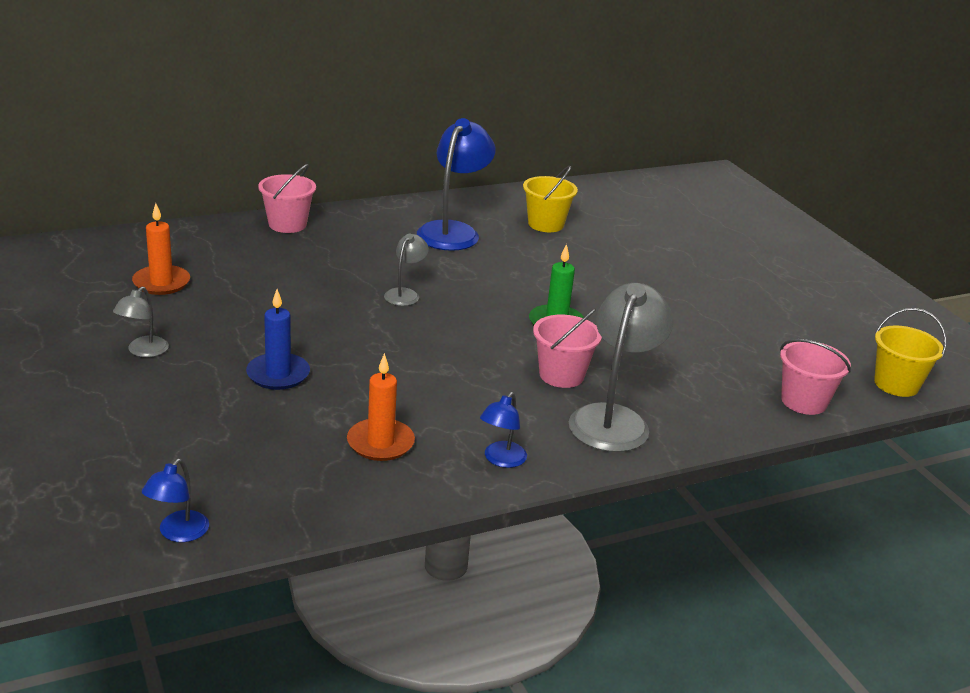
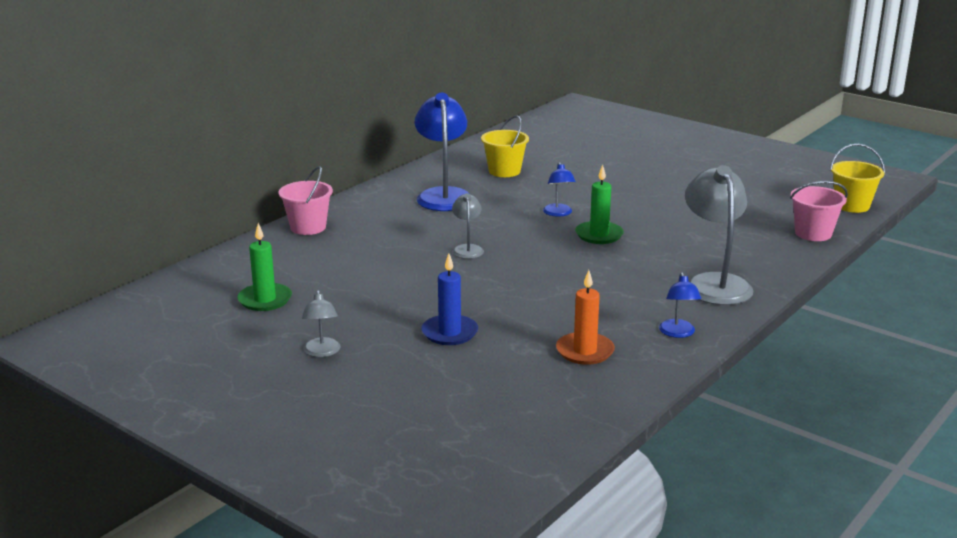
camera: 25 degrees left, 5 degrees down
orange candle [132,203,190,295] -> green candle [237,223,292,311]
blue lamp [142,459,209,542] -> blue lamp moved to [543,162,576,217]
pink bucket [533,308,602,388] -> none

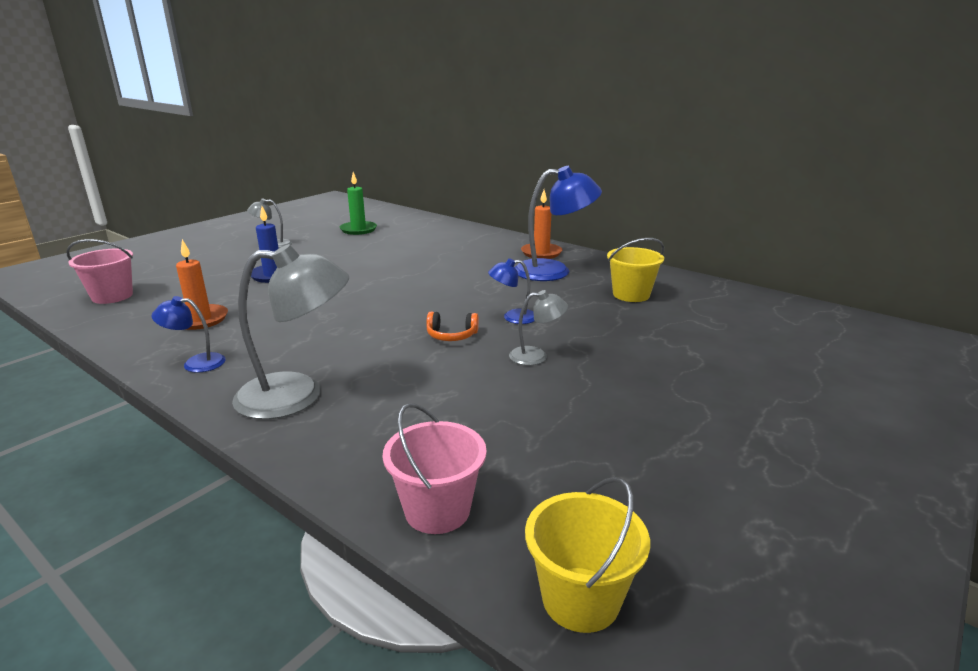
camera: 90 degrees right, 0 degrees up
pink bucket [278,166,333,235] -> pink bucket moved to [66,239,133,304]
grey lamp [452,193,484,259] -> grey lamp moved to [509,290,568,366]
green candle [575,165,624,244] -> orange headphones [426,312,479,341]
none -> orange candle [521,190,562,259]

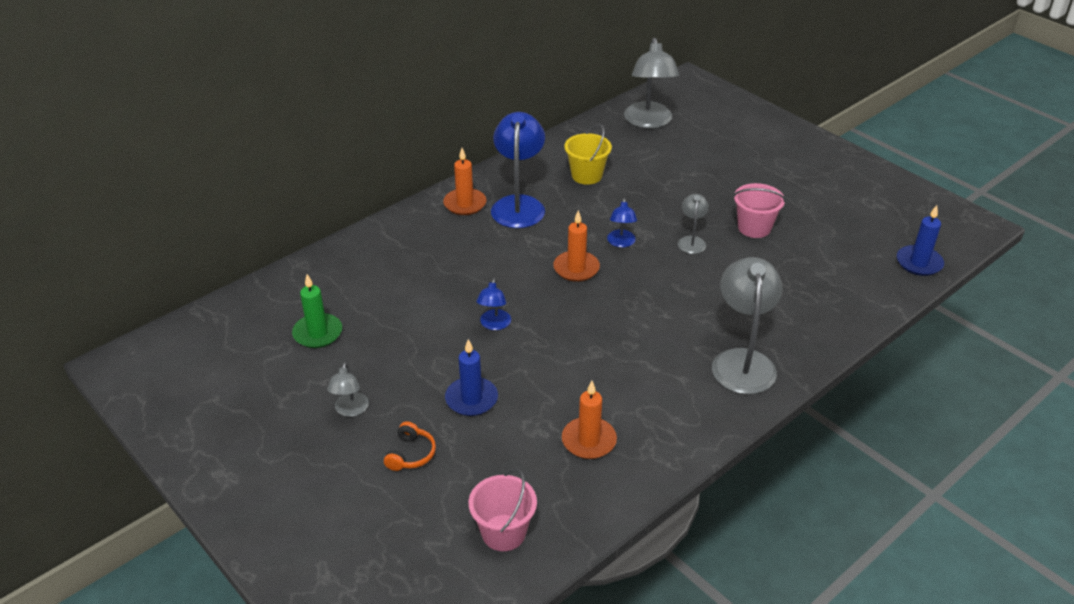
camera: 80 degrees left, 15 degrees up
blue lamp [152,296,226,373] -> blue lamp moved to [476,278,511,330]
pink bucket [382,403,487,534] -> pink bucket moved to [733,183,786,238]
orange headphones [426,312,479,341] -> orange headphones moved to [384,421,436,471]
yellow bucket [525,477,650,633] -> blue candle [897,205,944,276]
none -> orange candle [553,210,600,282]
none -> grey lamp [624,38,679,129]

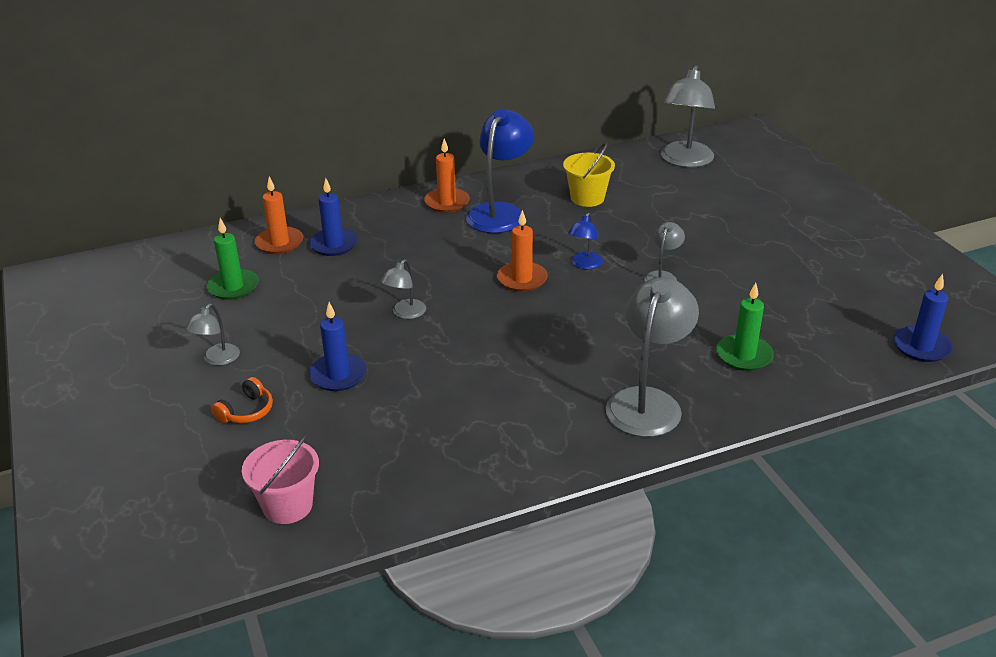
camera: 20 degrees right, 5 degrees down
blue lamp [476,278,511,330] -> grey lamp [380,259,426,319]
orange candle [562,381,617,459] -> orange candle moved to [255,176,303,254]
pink bucket [733,183,786,238] -> none
none -> blue candle [309,178,358,256]
none -> green candle [716,283,774,371]

